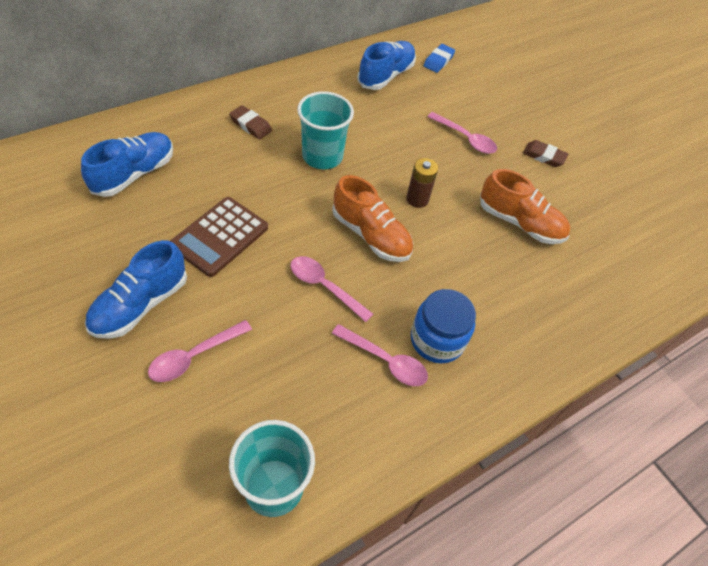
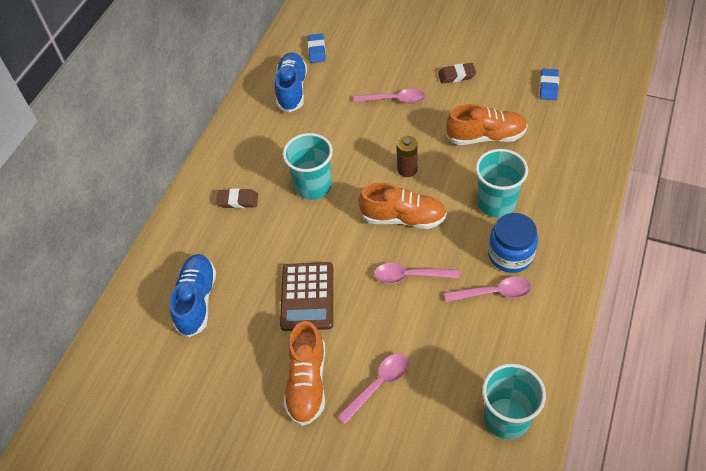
camera: 25 degrees left, 0 degrees up
blue shoe [85,240,187,339] -> orange shoe [284,321,325,426]
pink spoon [148,320,252,382] -> pink spoon turned 150 degrees counterclockwise [337,354,409,424]
none -> turquoise cup [476,149,528,218]
none -> blue eraser [540,69,559,100]

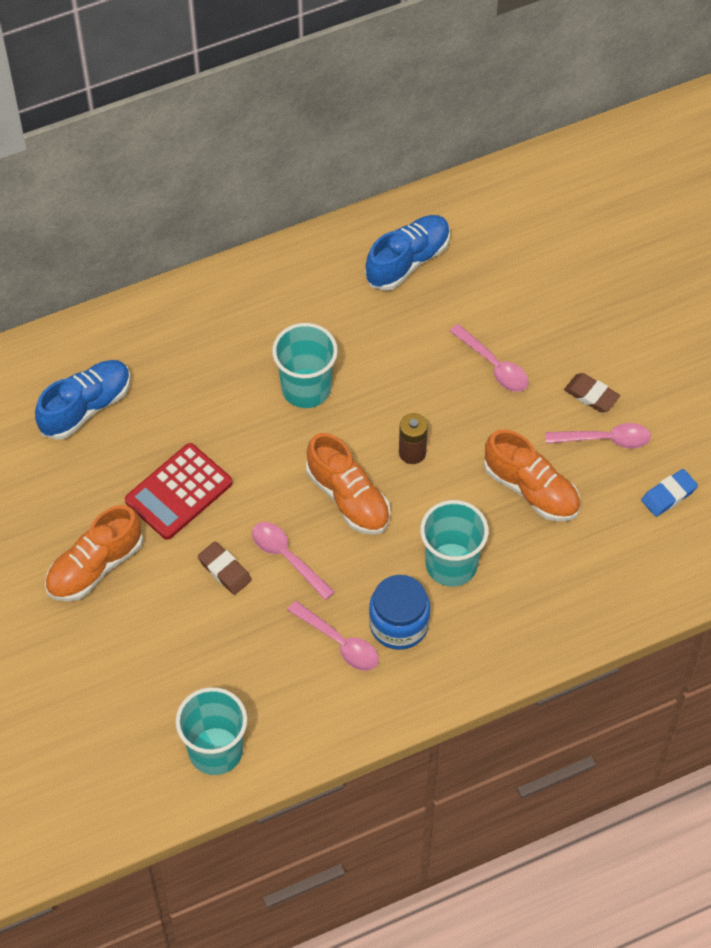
camera: 40 degrees right, 5 degrees up
brown eraser [217,188,258,209] -> brown eraser moved to [198,541,252,595]
brown calculator [280,262,333,331] -> red calculator [125,443,232,540]
blue eraser [308,33,326,63] -> none
pink spoon [337,354,409,424] -> pink spoon moved to [545,423,651,449]

